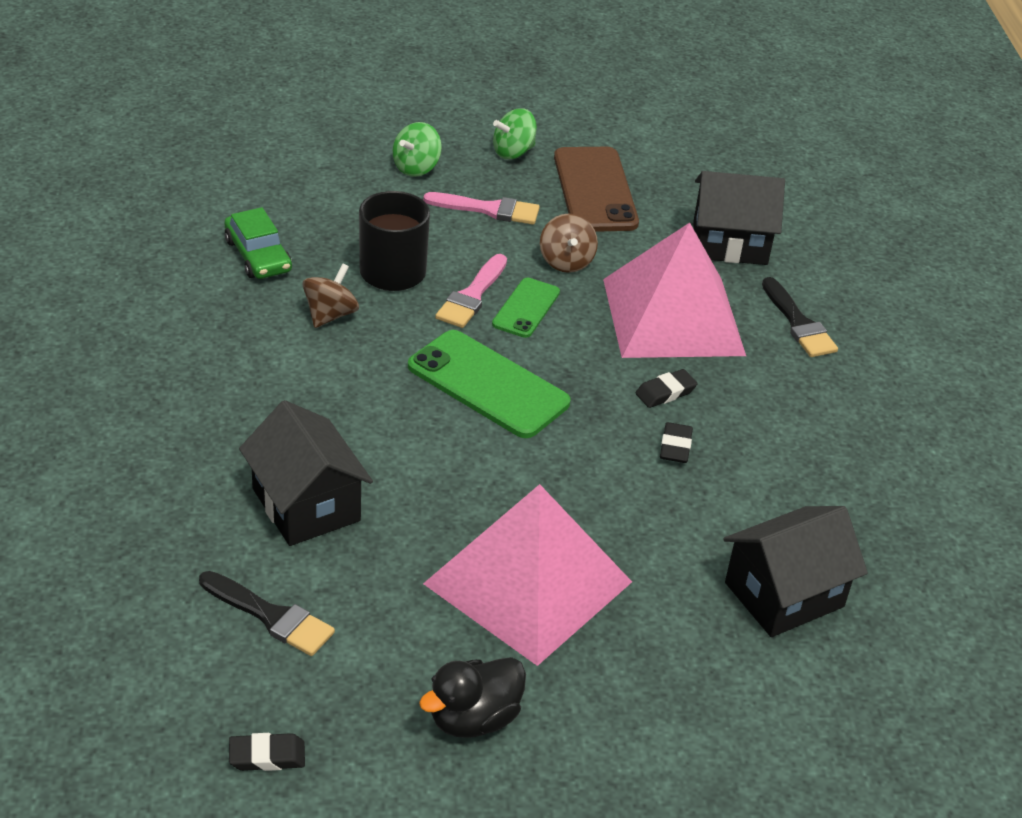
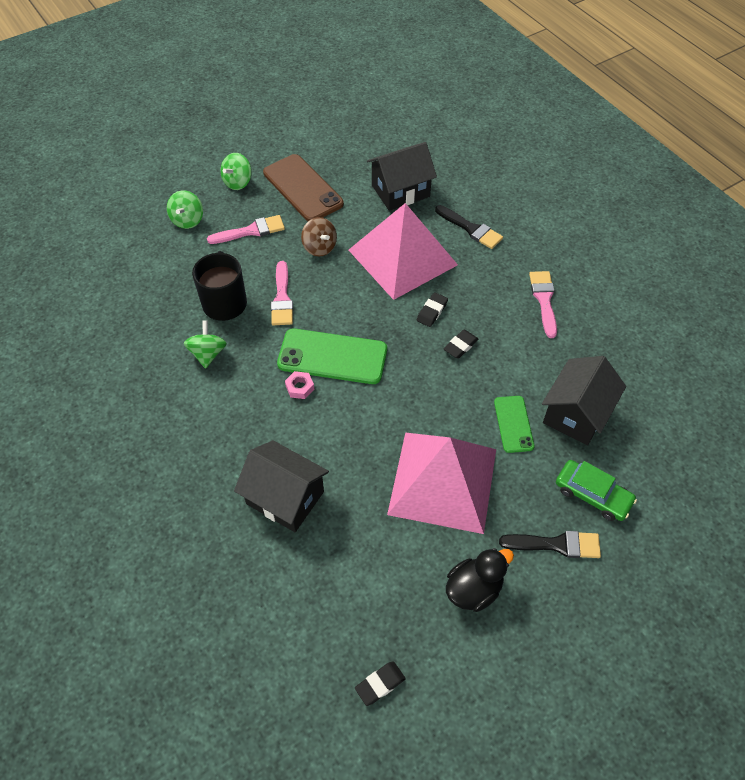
camera: 25 degrees left, 15 degrees up
black brush [199,571,335,656] -> black brush moved to [499,531,601,558]
green car [224,207,292,279] -> green car moved to [556,460,637,521]
brown spinning top [302,263,359,328] -> green spinning top [184,320,227,369]
black duck [419,657,526,738] -> black duck turned 150 degrees counterclockwise [446,548,514,612]
green phone [492,278,560,338] -> green phone moved to [494,396,534,453]
black eraser [660,422,693,463] -> black eraser turned 60 degrees clockwise [443,330,479,359]
none -> pink nut [285,371,314,399]
none -> pink brush [529,271,557,338]

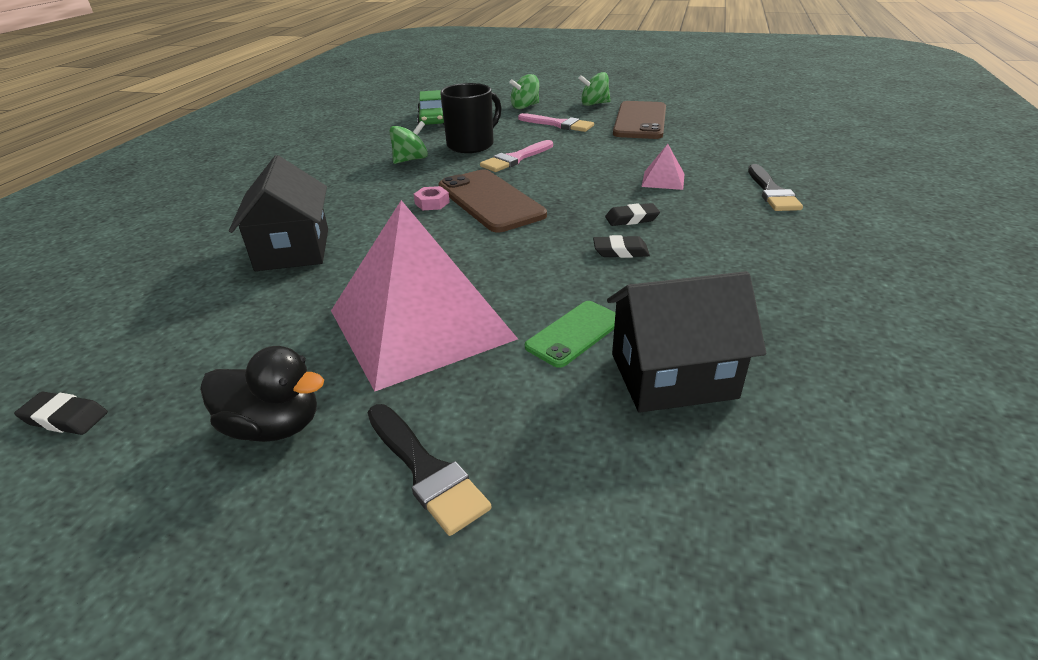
camera: 50 degrees right, 20 degrees down
green phone [277,328,387,384] -> brown phone [439,169,547,232]
brown spinning top [301,217,337,256] -> none
pink pyramid [349,203,458,300] -> pink pyramid [641,144,684,190], size x0.40
black house [367,142,437,211] -> none
pink brush [529,271,557,338] -> none
green car [556,460,637,521] -> green car moved to [417,90,444,125]

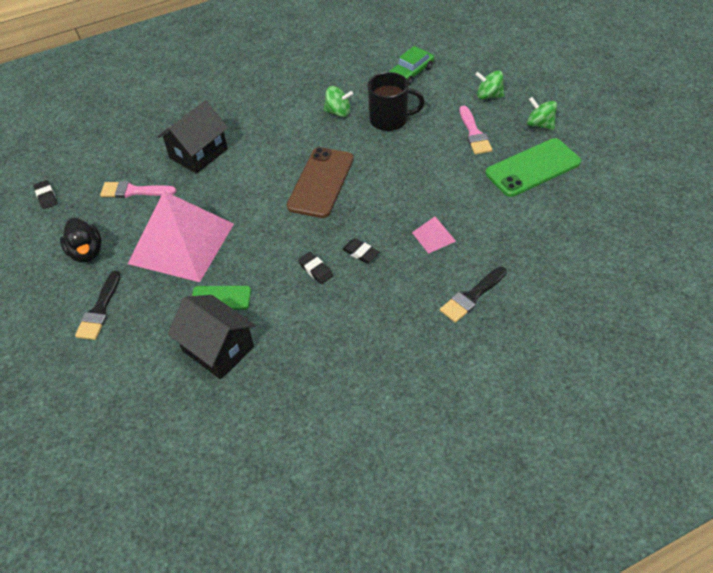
camera: 50 degrees right, 15 degrees up
pink nut [414,186,450,210] -> none
pink brush [480,140,553,172] -> pink brush moved to [100,181,176,198]
brown phone [613,101,666,139] -> green phone [486,138,581,197]

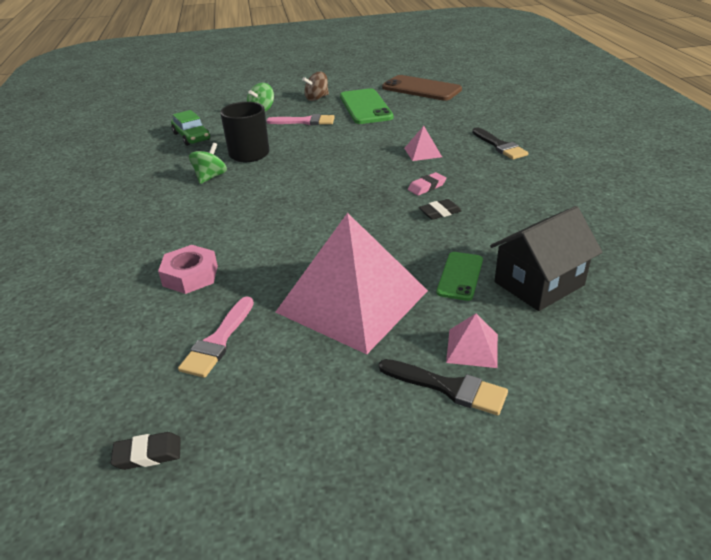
camera: 75 degrees left, 15 degrees down
black duck [60,218,102,263] -> none
black house [157,100,228,174] -> pink nut [158,245,218,294]
brown phone [287,147,354,218] -> brown phone moved to [382,75,462,101]
black eraser [342,238,379,263] -> pink eraser [408,172,446,196]
green spinning top [527,97,557,130] -> brown spinning top [302,72,329,101]
none -> pink pyramid [446,314,498,368]

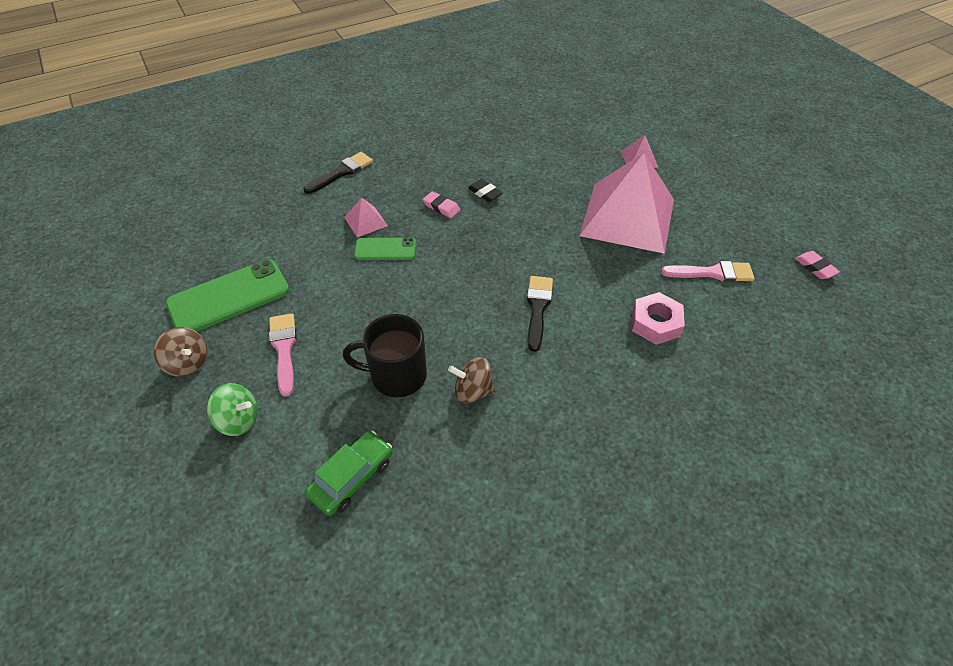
camera: 110 degrees left, 15 degrees up
black eraser [111,432,181,470] -> pink eraser [795,251,840,279]
green spinning top [189,143,227,184] -> brown spinning top [448,357,496,404]
black brush [379,359,508,415] -> black brush moved to [527,276,553,352]
brown phone [382,75,462,101] -> none
green phone [437,252,483,301] -> green phone moved to [354,238,416,260]
black house [490,206,602,311] -> none

